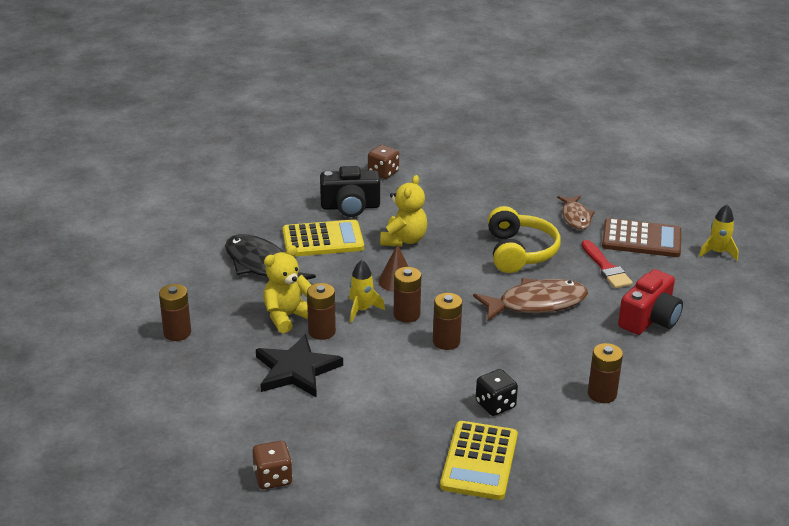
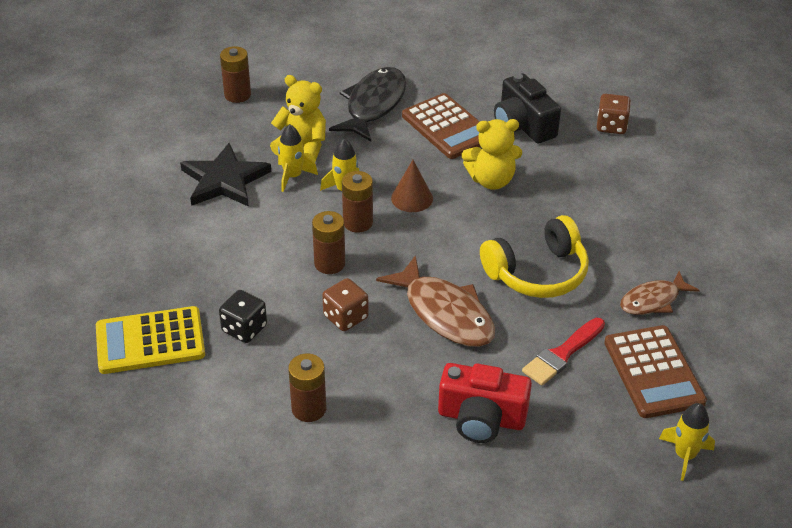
camera: 65 degrees right, 10 degrees up
brown dice [252,441,293,489] -> brown dice moved to [322,278,369,331]
yellow calculator [283,219,364,257] -> brown calculator [402,93,481,159]
brown battery [307,283,336,340] -> yellow rocket [278,124,318,192]

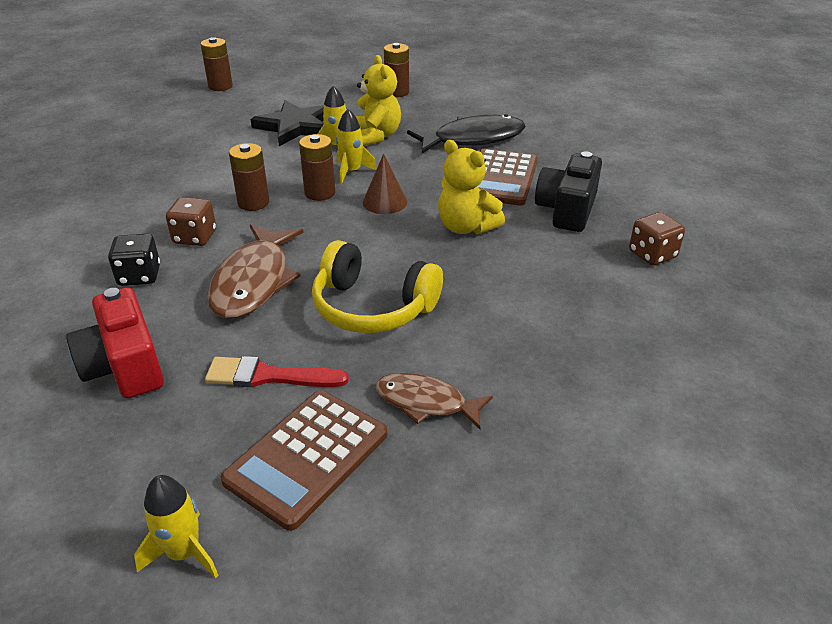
camera: 50 degrees right, 5 degrees down
yellow calculator [96,306,205,374] -> none
black dice [219,290,267,343] -> black dice moved to [108,234,160,286]
brown battery [288,353,326,422] -> brown battery moved to [200,37,233,91]

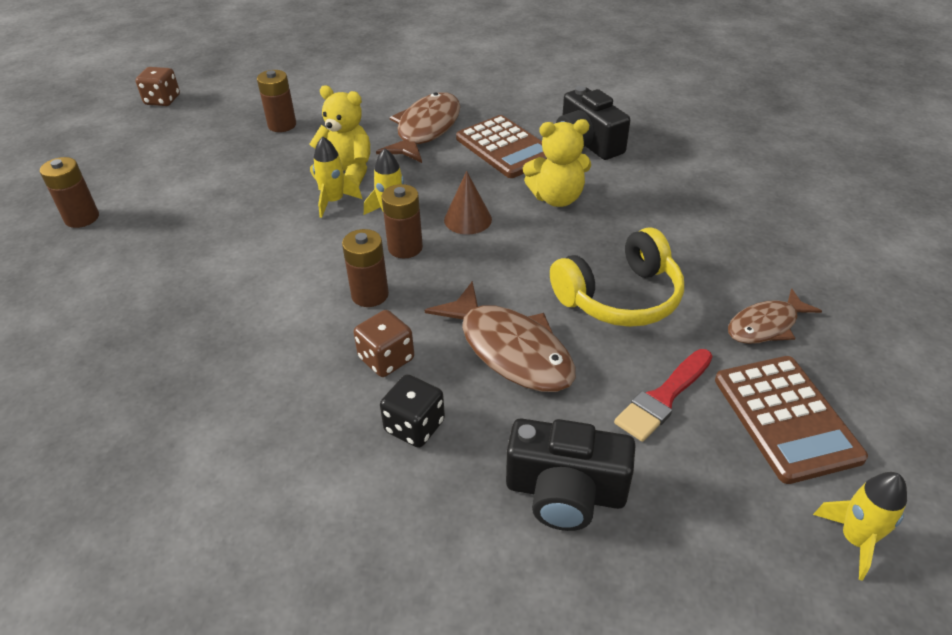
camera: 50 degrees left, 5 degrees up
red camera [66,288,164,398] -> black camera [506,419,636,531]
black star [251,100,324,146] -> none
black fish [407,114,526,153] -> brown fish [376,92,460,163]
brown dice [629,212,685,266] -> brown dice moved to [136,67,180,106]

